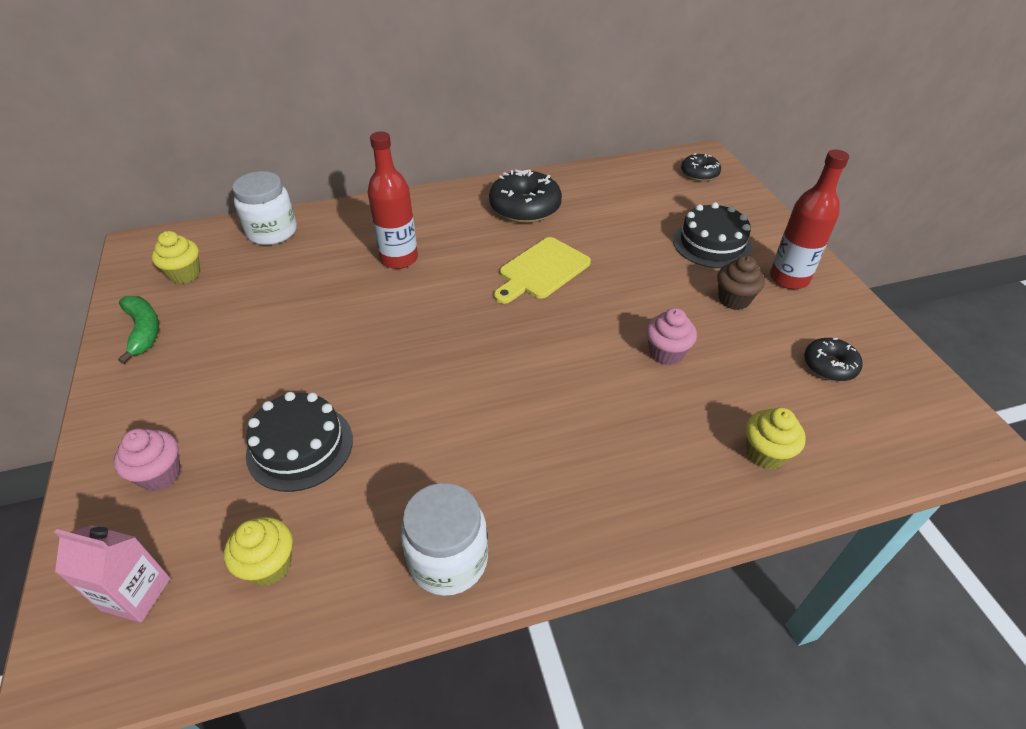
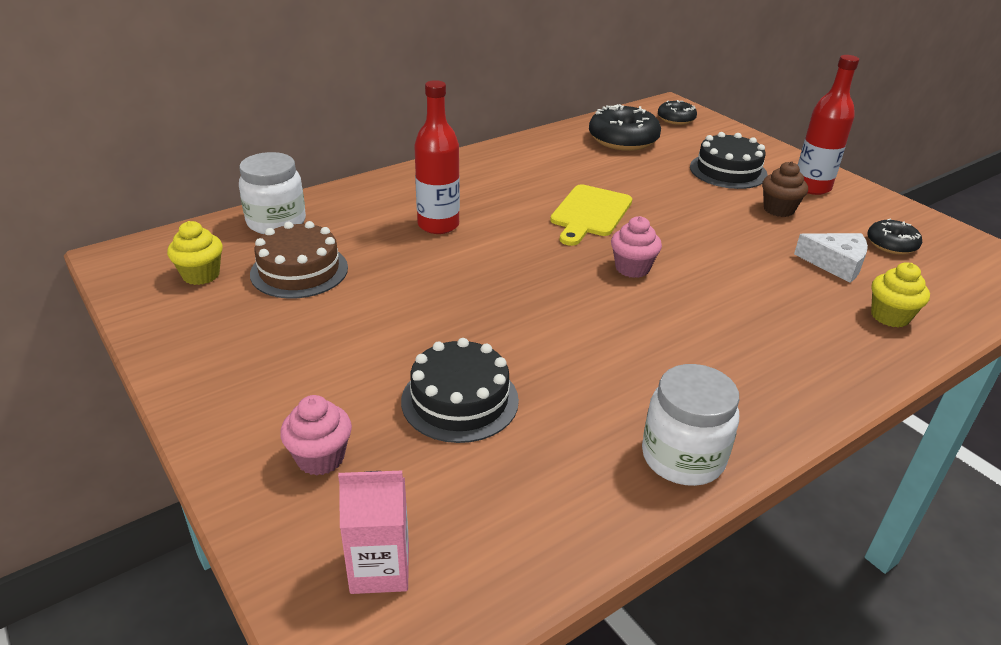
camera: 20 degrees left, 10 degrees down
green banana [118,296,159,364] -> none
yellow cupcake [224,517,293,586] -> none
black donut [489,169,562,223] -> black donut moved to [589,104,661,151]
pink cupcake [646,308,697,365] -> pink cupcake moved to [611,216,662,278]
none -> brown cake [250,221,348,299]
none -> white cheese [794,233,868,283]

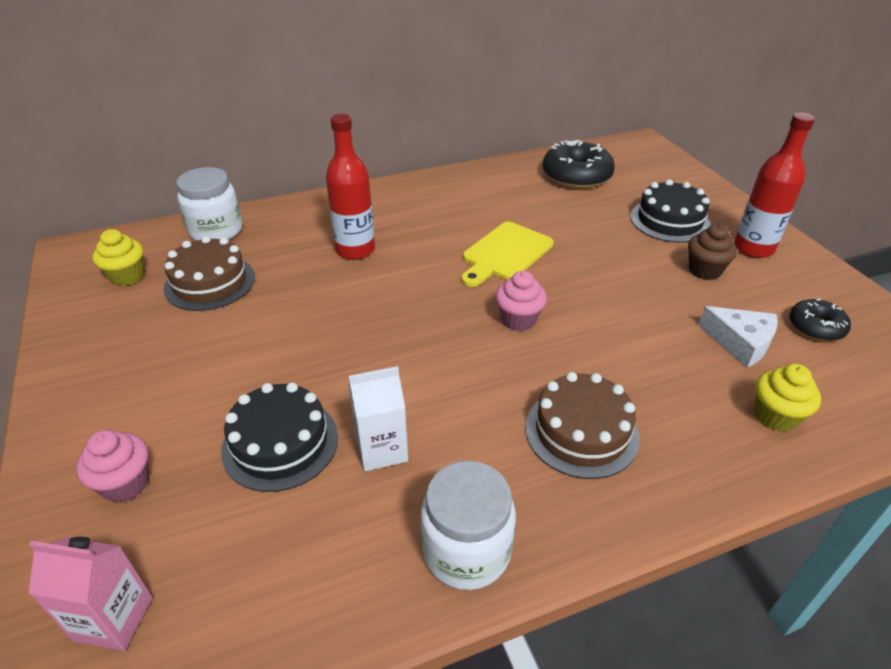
camera: 15 degrees right, 5 degrees up
black donut [658,100,697,125] -> none
none -> white carton [348,366,408,471]
none -> brown cake [525,372,640,479]

